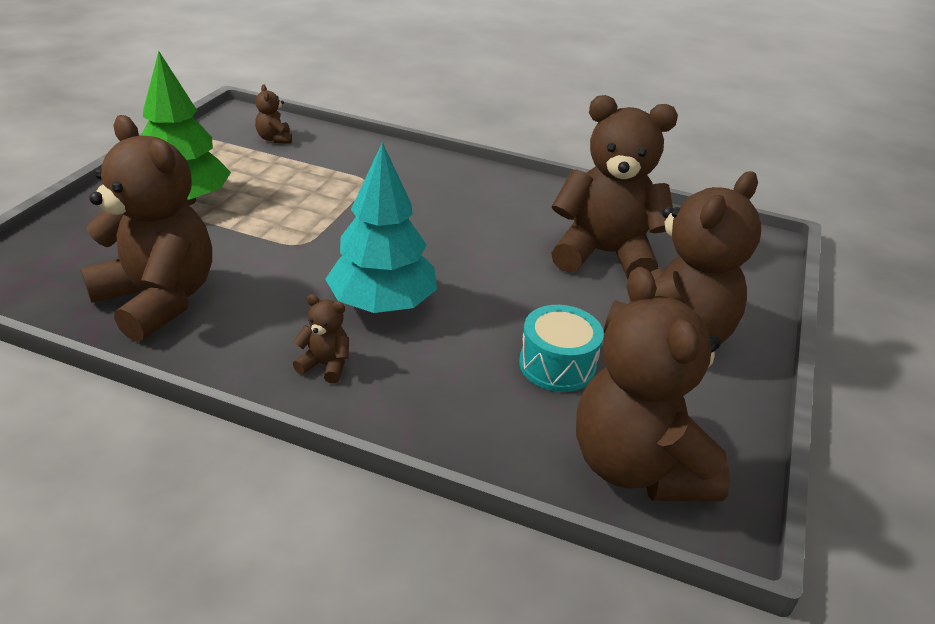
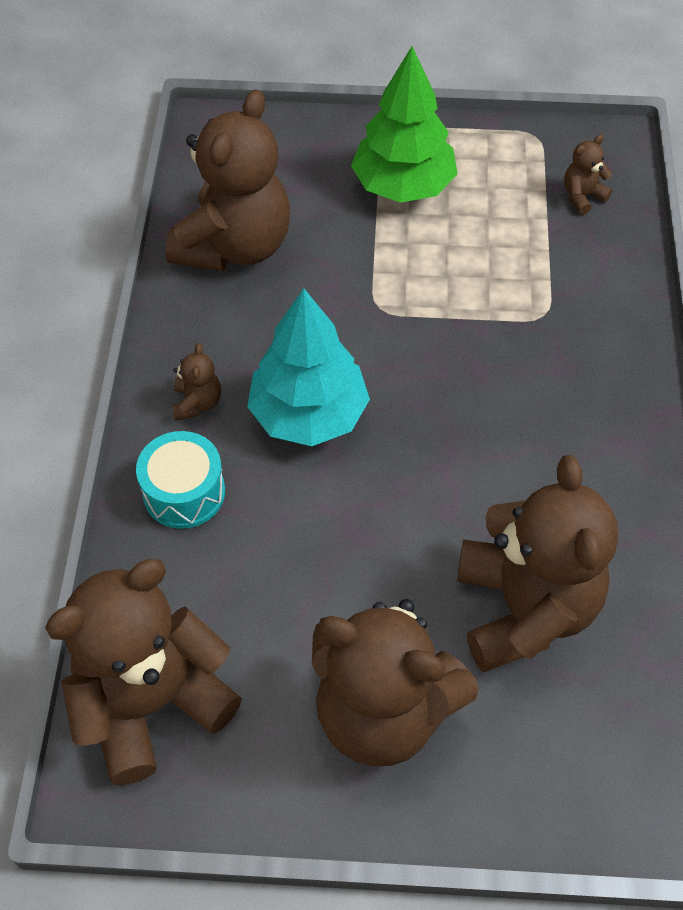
camera: 75 degrees right, 20 degrees up
turquoise drum [519,305,604,392] -> turquoise drum moved to [136,431,225,529]

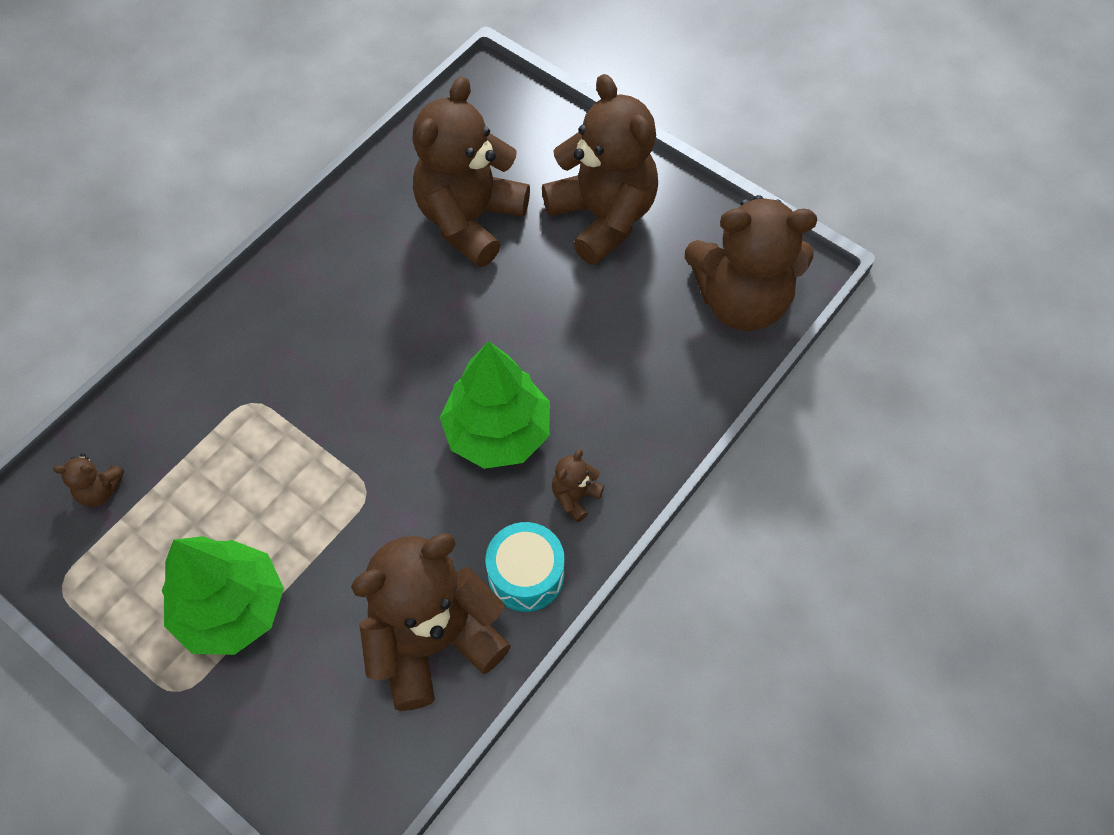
camera: 145 degrees left, 5 degrees up
turquoise drum [136,431,225,529] -> turquoise drum moved to [486,522,565,612]
turquoise tree [247,288,370,446] -> green tree [440,341,550,469]

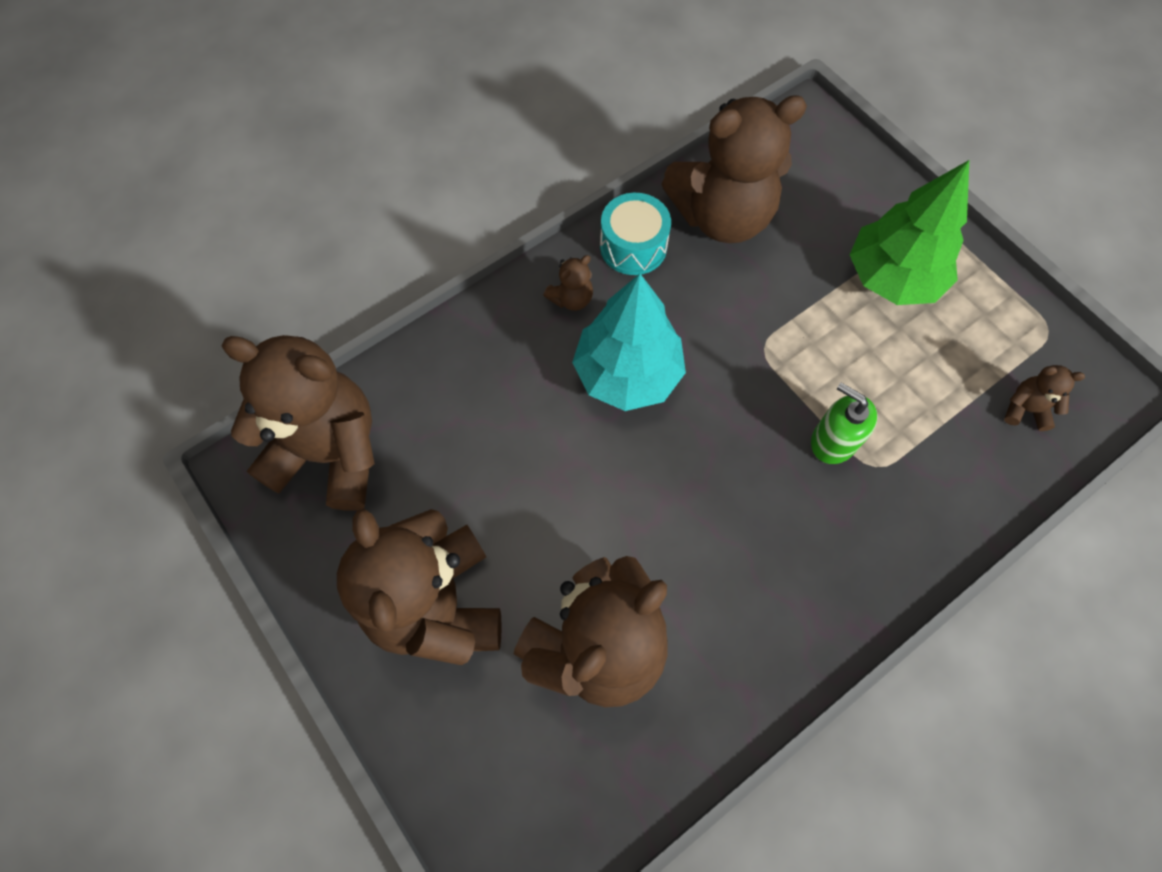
camera: 165 degrees left, 5 degrees up
green tree [440,341,550,469] -> turquoise tree [572,274,686,411]
none -> green soap dispenser [811,383,878,464]

